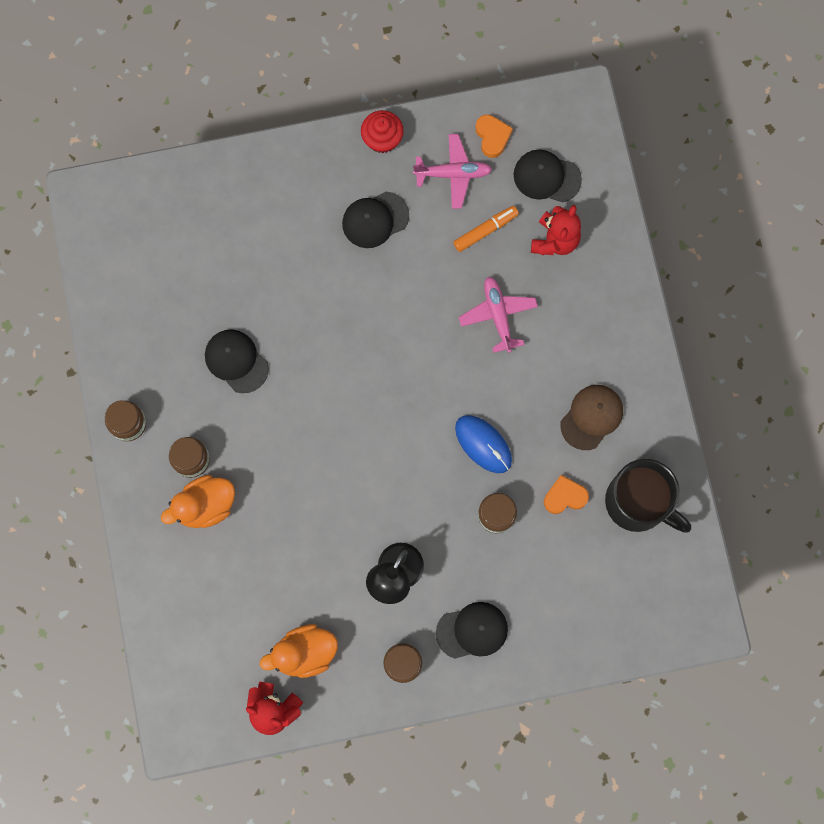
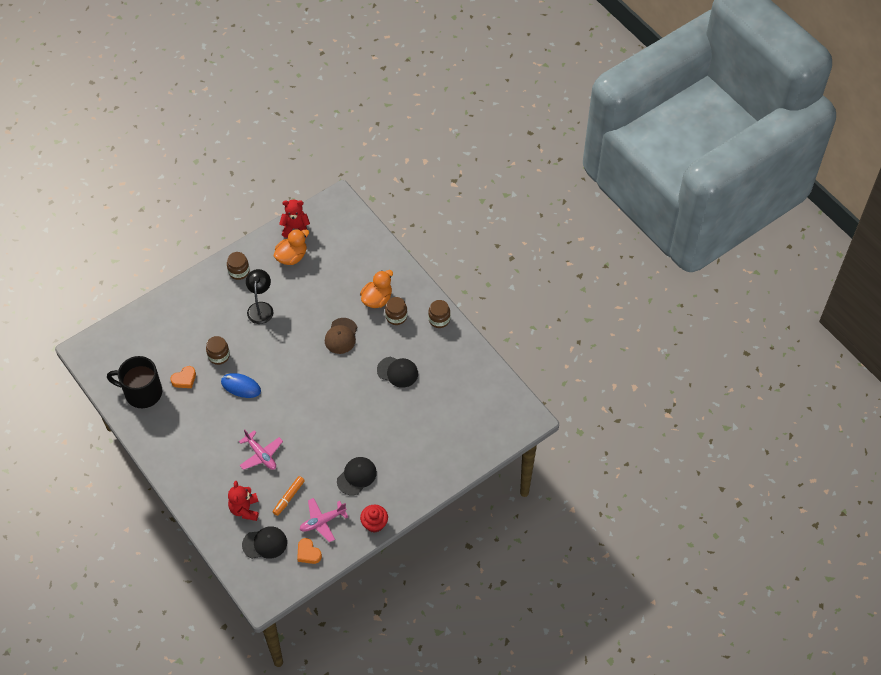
camera: 155 degrees right, 20 degrees down
black cap [436,602,508,659] -> none
brown cap [560,385,623,450] -> brown cap moved to [325,318,357,354]

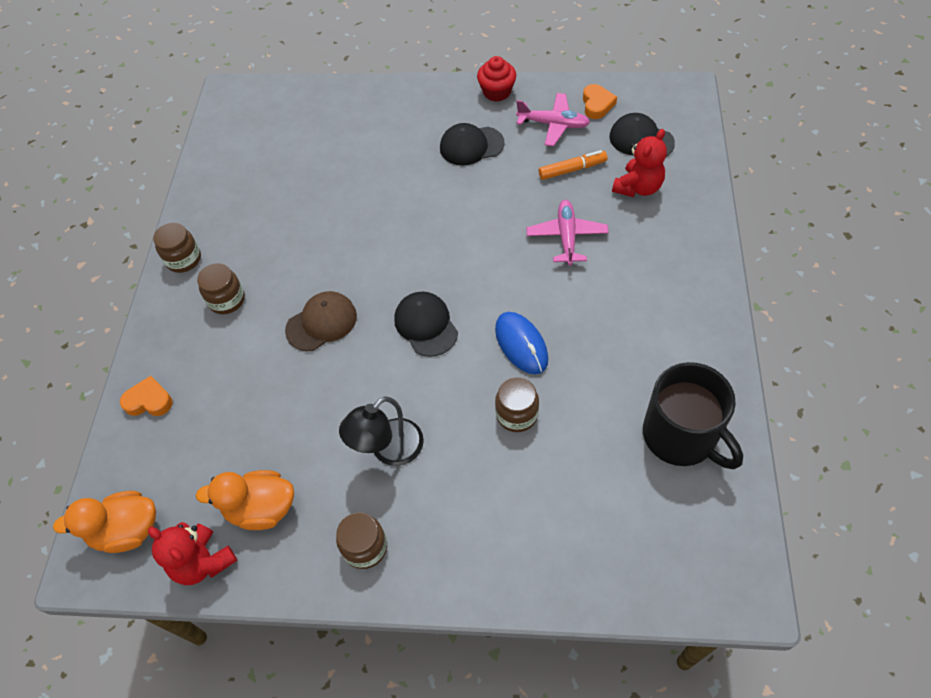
camera: 135 degrees left, 0 degrees up
orange heart [171,366,196,388] -> orange heart moved to [120,376,172,416]
orange duck [360,270,393,308] -> orange duck moved to [53,491,156,553]
black cap [377,357,418,388] -> black cap moved to [394,292,458,357]

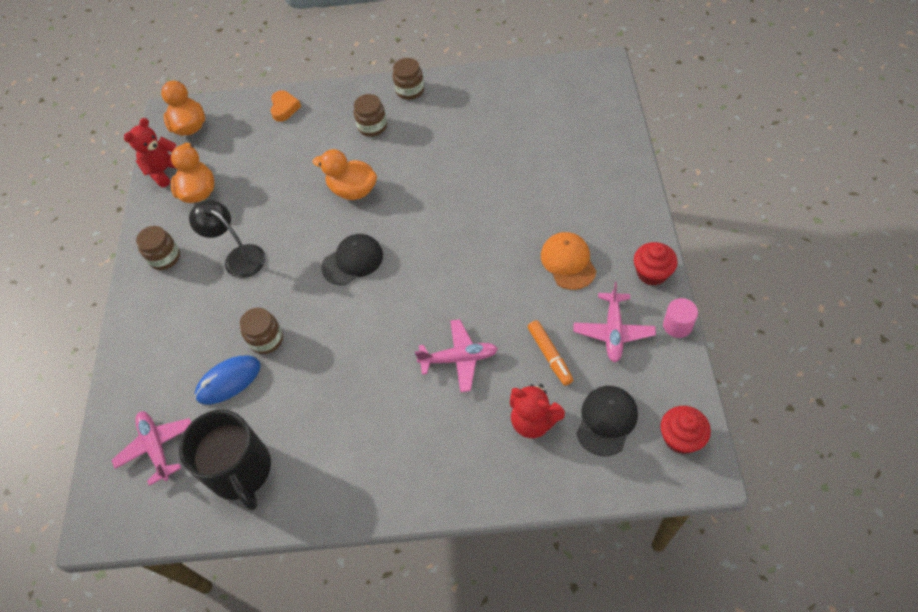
camera: 85 degrees right, 0 degrees up
brown cap [285,291,357,351] -> orange duck [313,149,377,200]
black cap [440,123,505,166] -> orange cap [541,232,597,290]
blue mouse [495,312,548,374] -> blue mouse moved to [195,355,261,405]
orange heart [583,84,617,119] -> none
black mug [643,362,743,469] -> black mug turned 75 degrees counterclockwise [179,410,271,510]
none -> pink plane [111,411,192,486]
none -> red cupcake [661,406,711,454]
none -> pink cylinder [663,298,698,338]

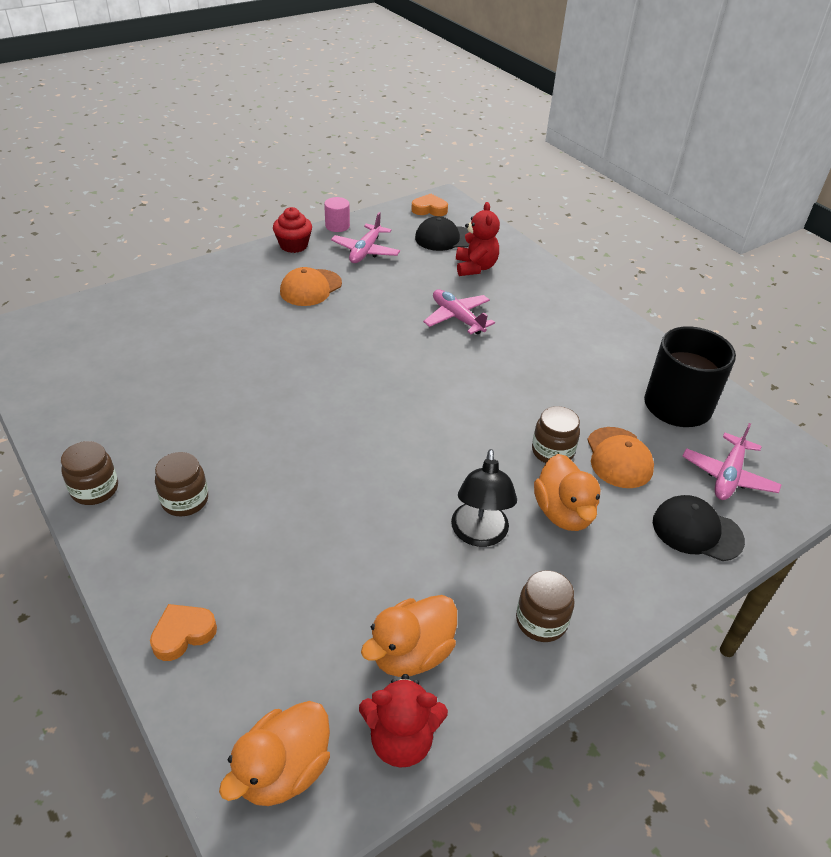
camera: 130 degrees left, 15 degrees down
blue mouse [195,355,261,405] -> orange cap [587,427,654,488]
orange duck [313,149,377,200] -> orange duck moved to [534,454,600,531]
black cap [321,234,383,285] -> black cap moved to [653,495,745,561]
orange marker [528,320,573,386] -> none
pink plane [573,282,656,362] -> pink plane turned 135 degrees clockwise [331,212,400,263]
red cupcake [661,406,711,454] -> orange heart [411,194,448,216]

